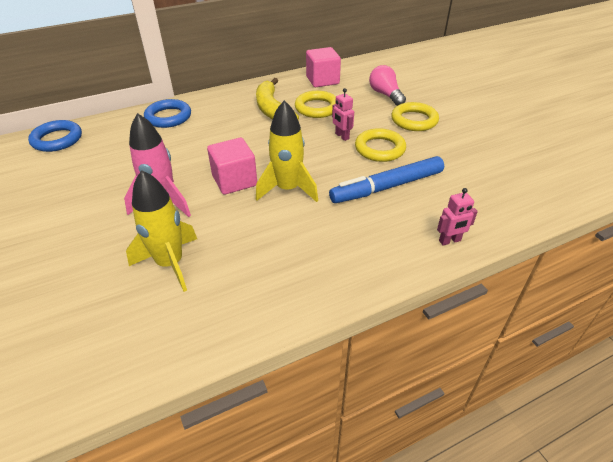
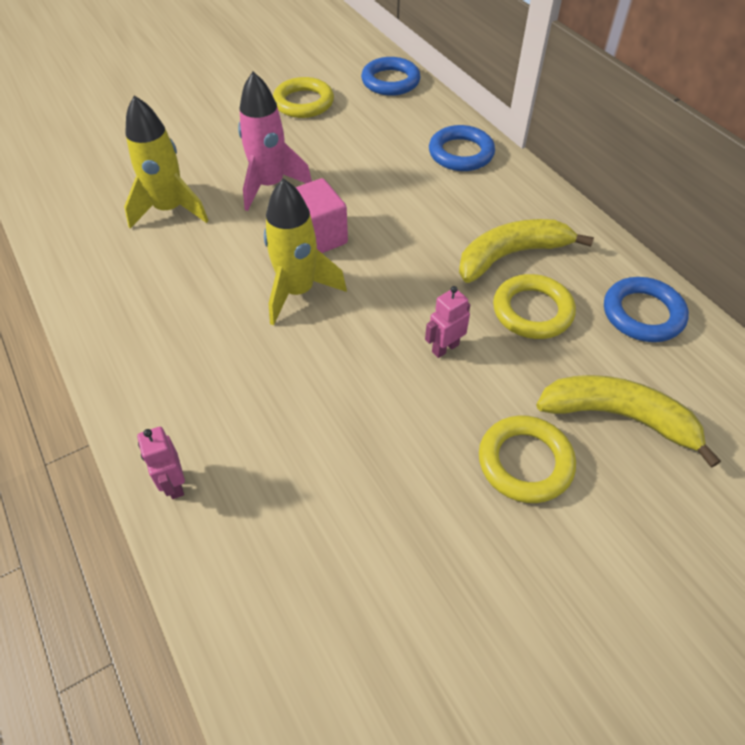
camera: 85 degrees right, 10 degrees up
pink cube [306,47,341,87] -> blue ring [604,277,689,342]
blue marker [329,156,444,203] -> none
yellow ring [355,128,406,162] -> yellow ring moved to [273,77,334,118]
pink light bulb [369,65,406,106] -> yellow banana [536,375,721,468]

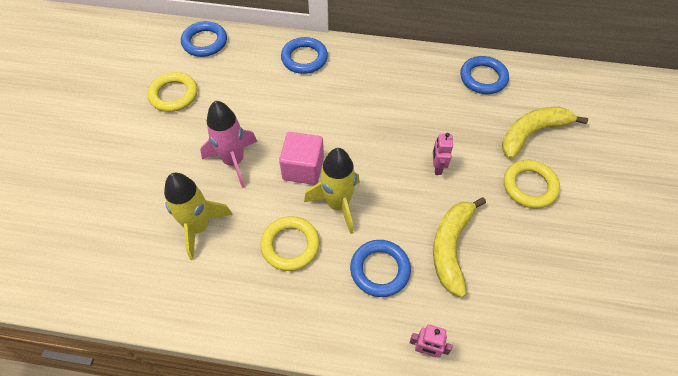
camera: 50 degrees left, 5 degrees up
yellow banana [459,219,594,283] -> yellow banana moved to [433,197,486,297]
yellow ring [493,274,576,339] -> yellow ring moved to [261,216,320,271]
none -> blue ring [350,240,411,297]

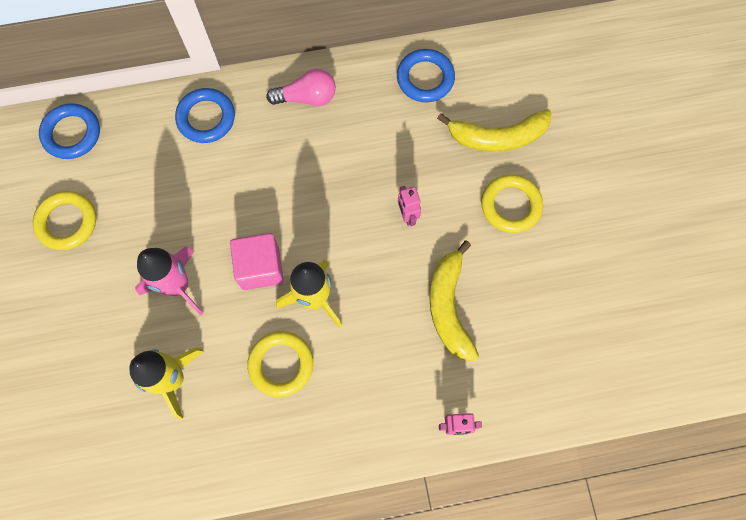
camera: 20 degrees left, 15 degrees up
blue ring [350,240,411,297] -> none
yellow banana [502,107,588,159] -> yellow banana turned 135 degrees counterclockwise [437,109,551,152]
none -> pink light bulb [266,69,336,106]

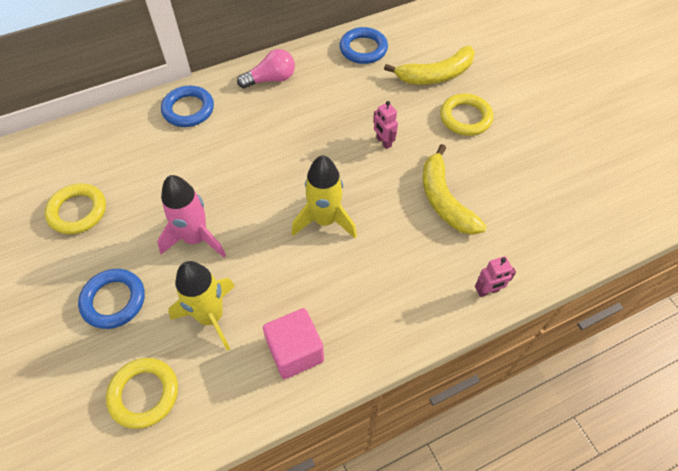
camera: 15 degrees left, 15 degrees down
blue ring [39,103,100,159] -> blue ring moved to [78,269,145,329]
pink cube [230,233,284,290] -> pink cube moved to [263,308,324,379]
yellow ring [247,331,313,397] -> yellow ring moved to [106,358,178,429]

